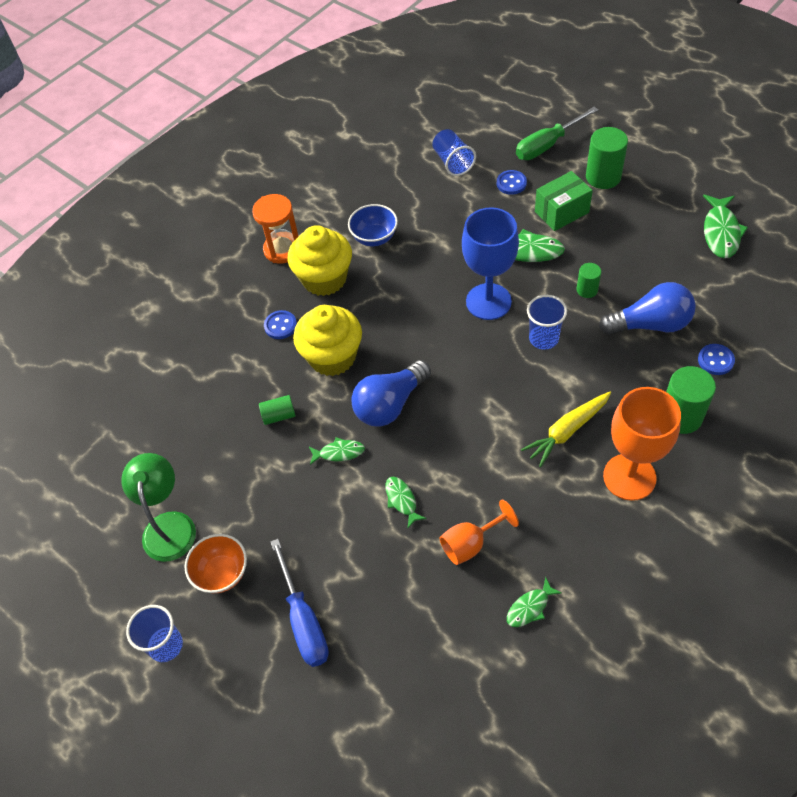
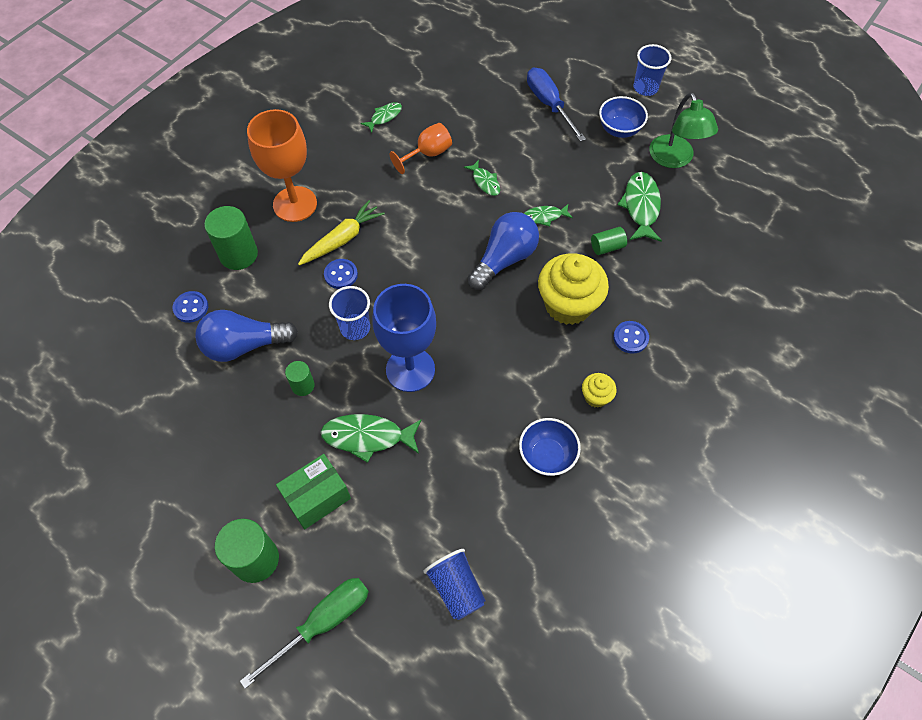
camera: 170 degrees right, 5 degrees up
orange bowl [185,534,247,593] -> blue bowl [599,96,648,138]
orange hourglass [252,194,299,264] -> none
yellow cupcake [287,225,352,296] -> yellow cupcake [582,373,617,408], size x0.47
blue button [497,170,527,195] -> blue button moved to [324,259,358,289]
green fish [703,194,748,258] -> green fish moved to [618,172,662,242]

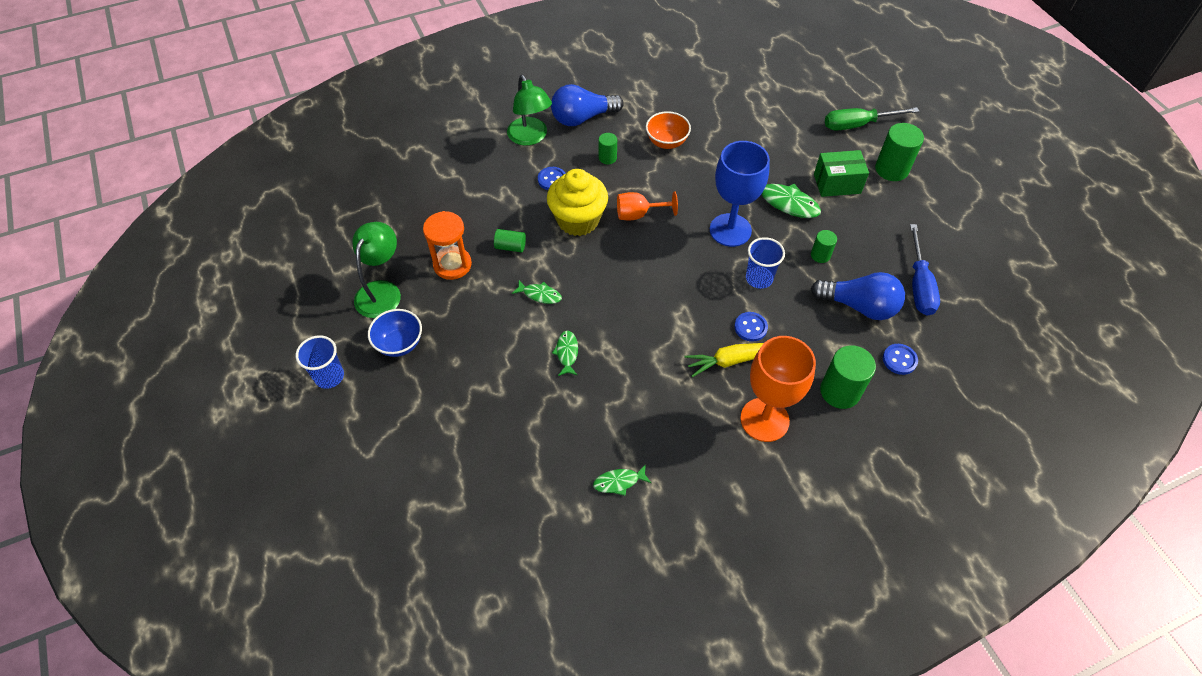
camera: 150 degrees left, 5 degrees down
orange goblet [390,123,452,174] -> orange goblet moved to [617,191,678,220]
blue cup [423,549,486,620] -> none
blue light bulb [467,212,539,290] -> blue light bulb moved to [551,84,624,126]
blue bowl [519,418,581,476] -> orange bowl [646,111,691,149]
blue screwdriver [527,68,586,142] -> blue screwdriver moved to [910,224,940,316]
yellow cupcake [582,373,617,408] -> green cylinder [599,133,617,164]
green fish [618,172,662,242] -> orange hourglass [423,211,472,280]
none -> green lamp [507,75,552,146]

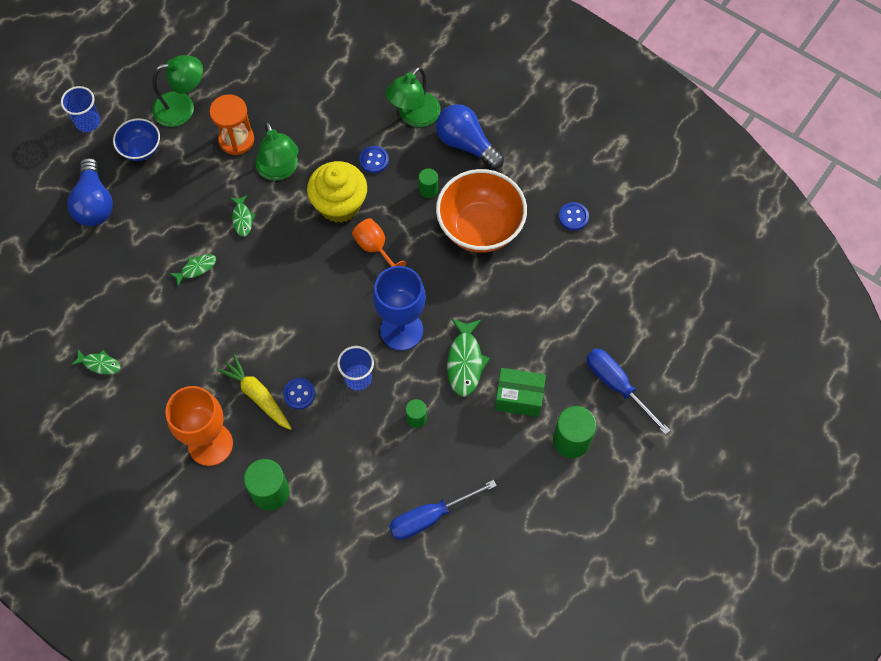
camera: 60 degrees right, 10 degrees up
green cylinder [494,229,526,252] -> green lamp [255,122,299,181]
green fish [593,464,651,496] -> green fish turned 150 degrees clockwise [71,349,120,375]
orange bowl [646,111,691,149] -> orange bowl [436,169,527,253], size x1.86
blue light bulb [811,272,905,320] -> blue light bulb moved to [67,158,113,226]
green box [814,150,869,197] -> green box turned 45 degrees counterclockwise [495,368,546,417]
green screwdriver [825,107,919,131] -> blue screwdriver [587,349,671,435]
blue button [883,344,918,375] -> blue button moved to [559,202,589,231]

